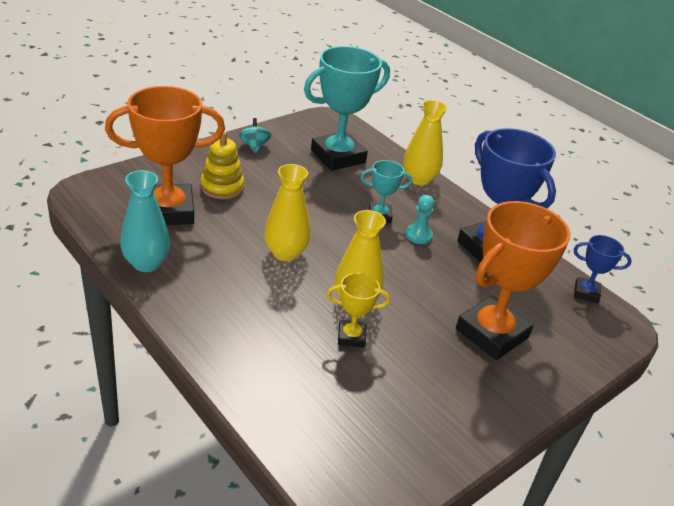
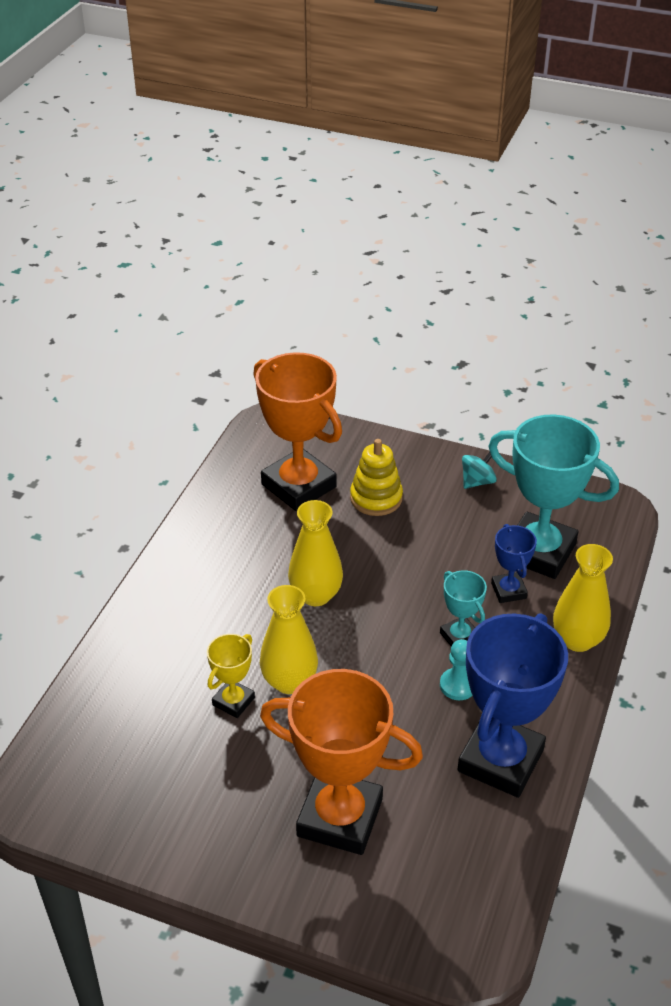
camera: 65 degrees right, 5 degrees up
turquoise vase [120,170,170,272] -> none
yellow trophy [327,273,390,348] -> yellow trophy turned 60 degrees clockwise [207,634,255,718]
blue trophy [574,235,632,303] -> blue trophy moved to [491,524,537,603]

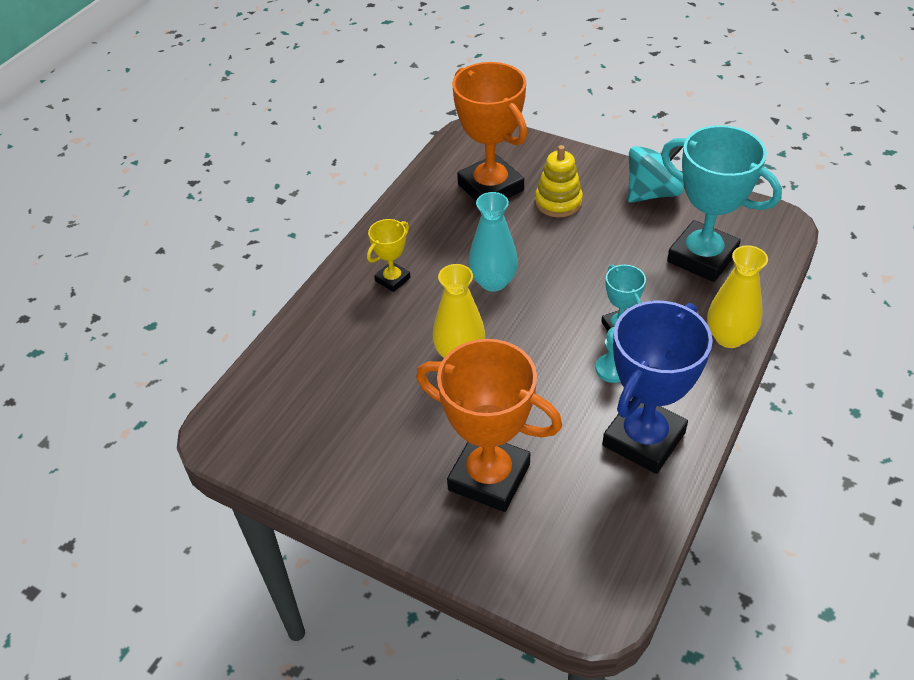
camera: 10 degrees right, 5 degrees up
yellow trophy [207,634,255,718] -> yellow trophy moved to [367,219,411,292]
yellow vase [288,500,343,606] -> turquoise vase [468,192,518,292]
turquoise spinning top [462,452,497,489] -> turquoise spinning top [628,146,684,203], size x1.79
blue trophy [491,524,537,603] -> none

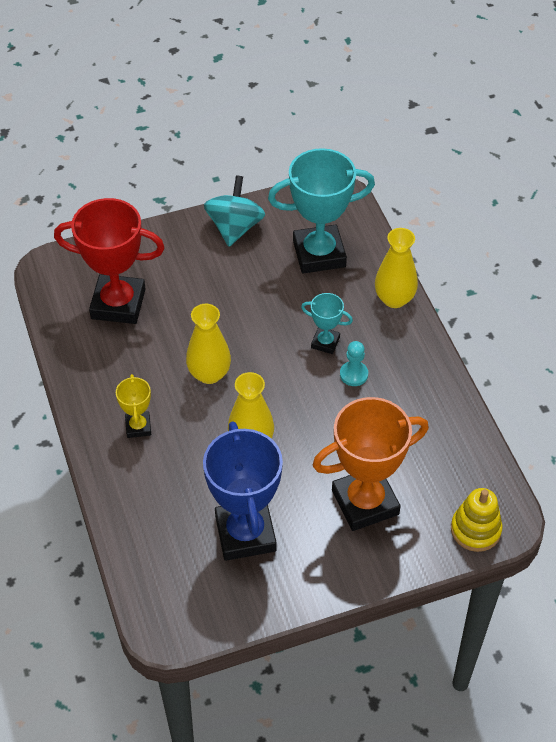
camera: 50 degrees left, 5 degrees up
orange trophy [452,62,527,201] -> red trophy [54,198,165,324]
turquoise vase [468,192,518,292] -> yellow vase [186,304,231,384]
yellow stacking toy [535,145,583,217] -> yellow stacking toy moved to [451,488,503,552]
blue trophy [602,301,713,474] -> blue trophy moved to [203,422,283,561]

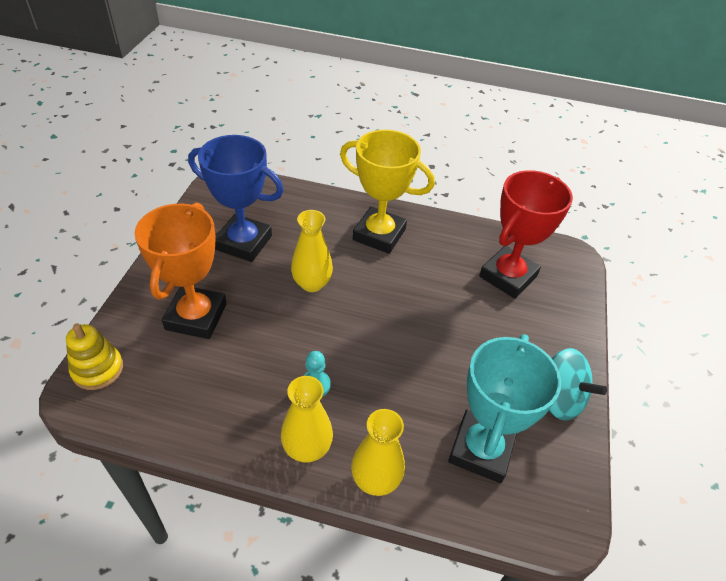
camera: 120 degrees right, 5 degrees down
yellow trophy [116,374,151,438] -> yellow trophy [340,130,435,254], size x2.06
yellow vase [186,304,231,384] -> yellow vase moved to [281,376,333,463]
turquoise trophy [301,293,353,354] -> none

